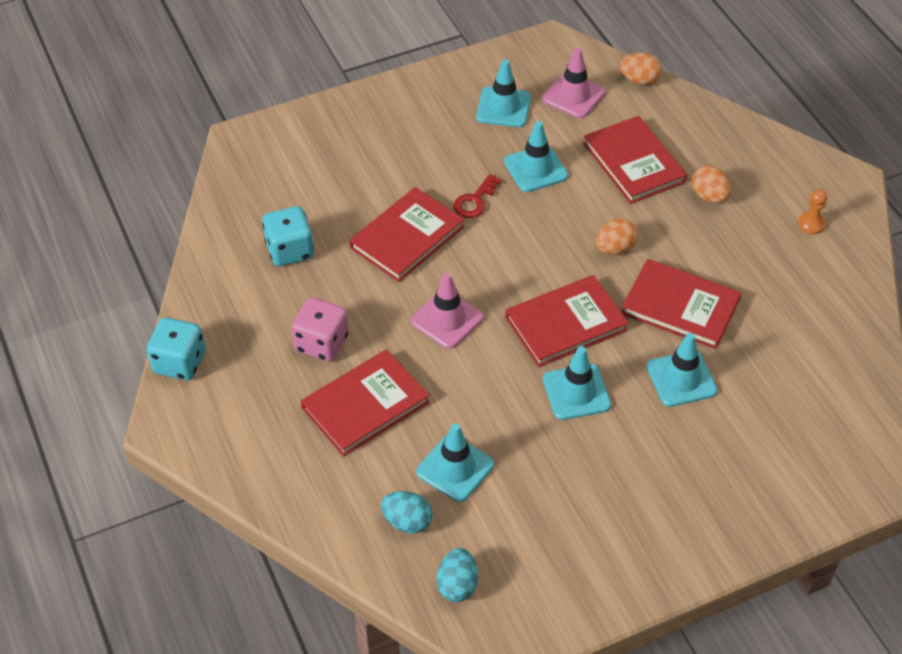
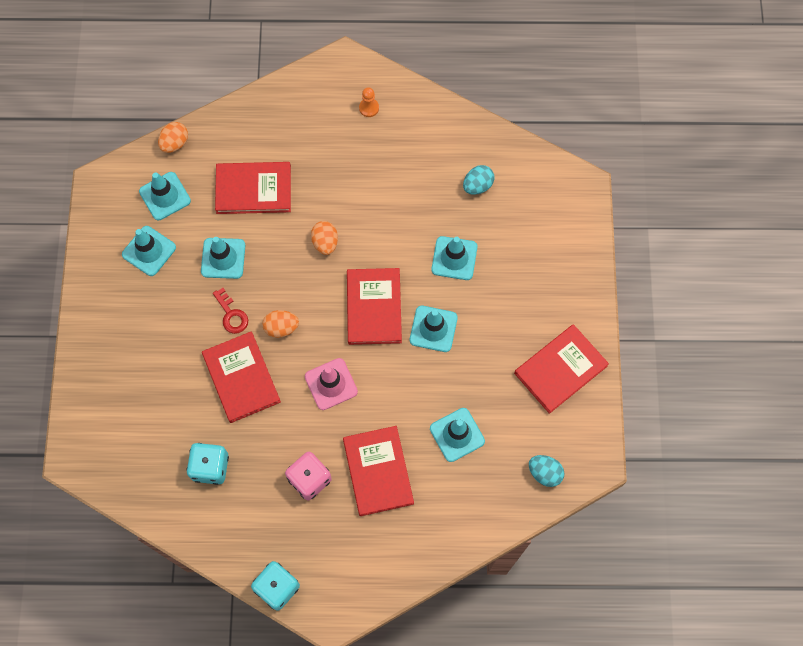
camera: 65 degrees left, 20 degrees up
turquoise egg [381,491,432,534] -> turquoise egg moved to [463,165,494,195]
pink traffic cone [542,48,605,118] -> turquoise traffic cone [139,172,191,220]
red book [621,259,741,349] -> red book moved to [514,324,609,414]
orange egg [692,165,731,203] -> orange egg moved to [262,310,299,338]

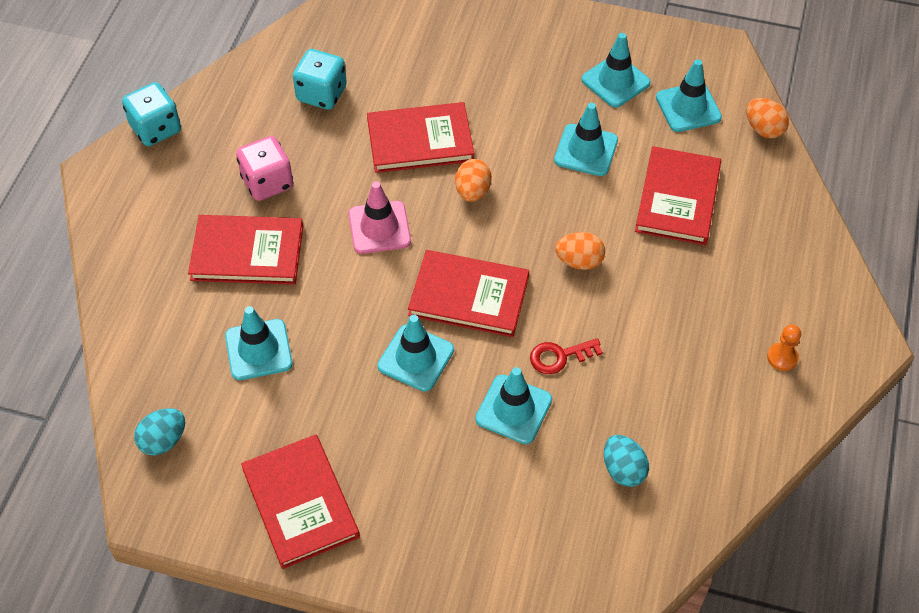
camera: 105 degrees right, 15 degrees down
red key [213,288,248,334] -> red key moved to [530,338,603,374]

